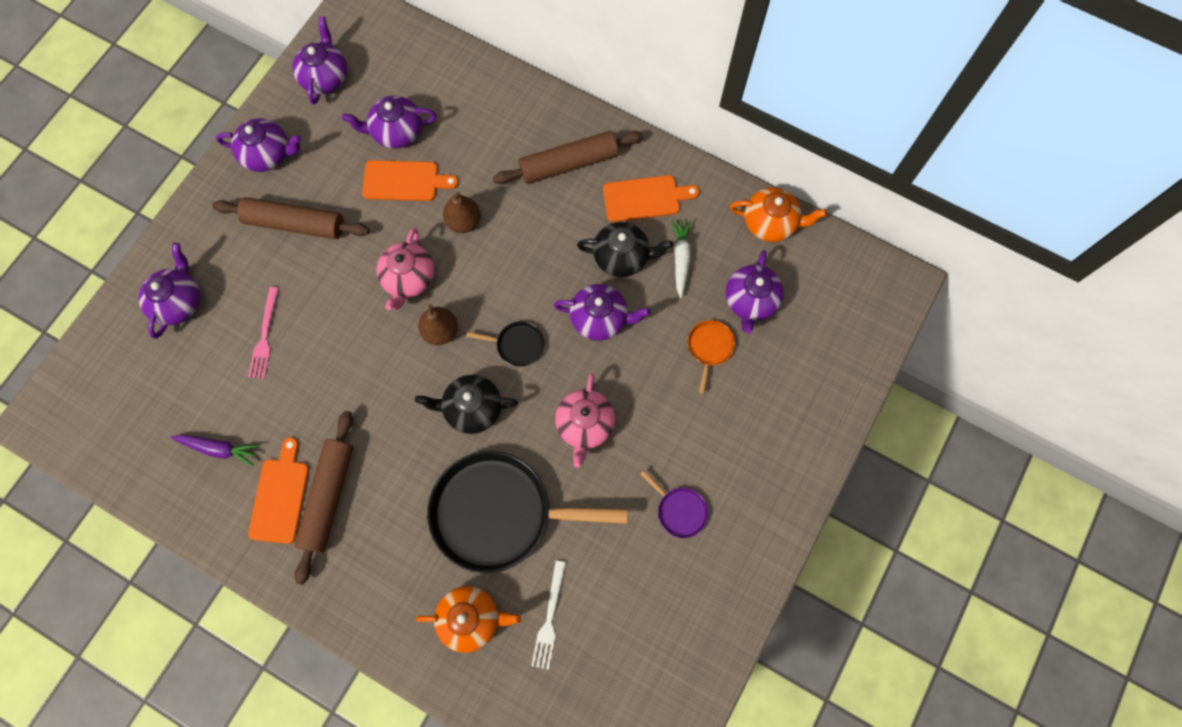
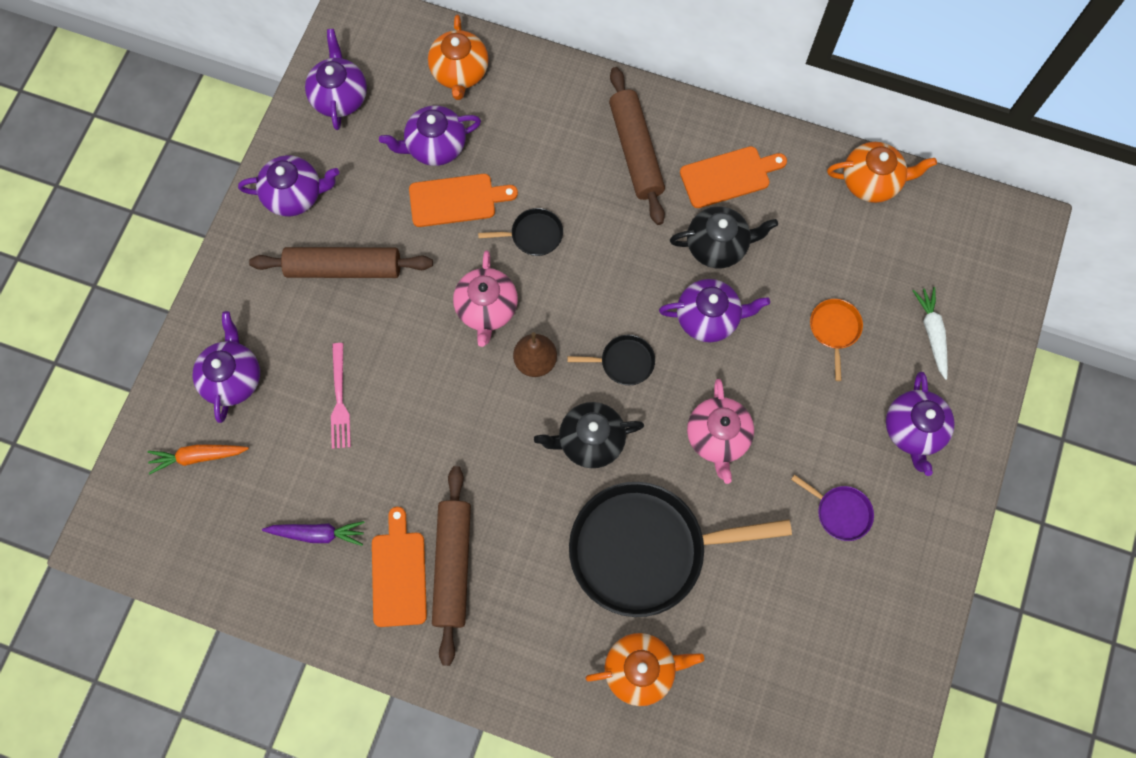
camera: 10 degrees left, 0 degrees up
brown pear [443,191,481,233] -> black pan [478,208,563,256]
brown rolling pin [493,131,643,184] -> brown rolling pin turned 75 degrees counterclockwise [609,67,665,225]
white fork [531,560,566,670] -> none
white carrot [671,219,691,298] -> white carrot moved to [913,287,948,380]
purple teapot [725,250,784,334] -> purple teapot moved to [886,372,955,476]
none -> orange carrot [148,444,249,474]
none -> orange teapot [428,15,489,100]

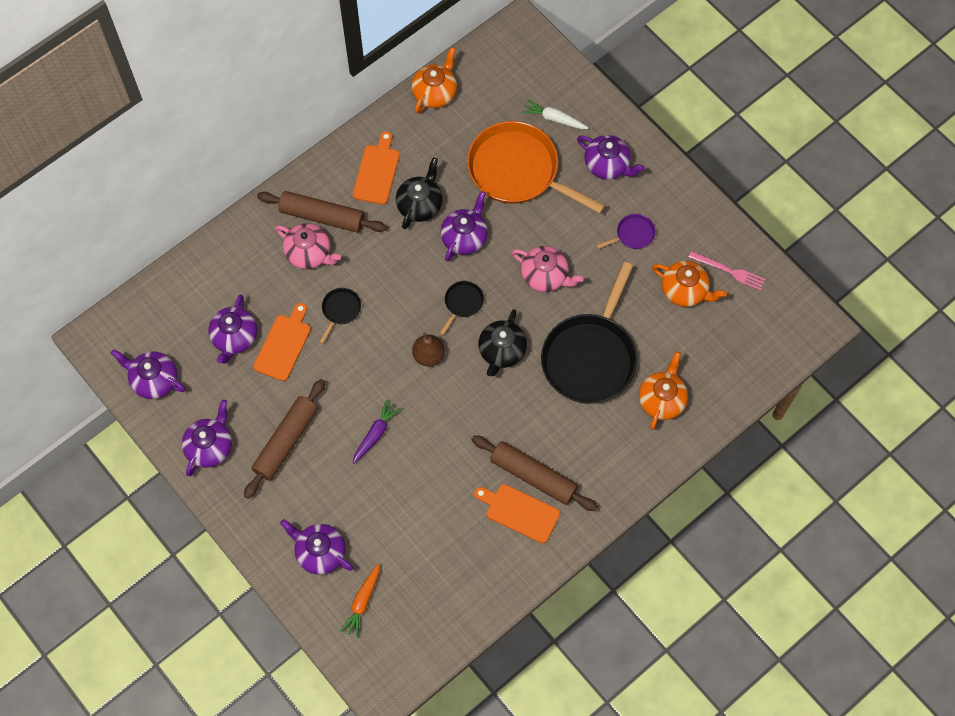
camera: 60 degrees left, 5 degrees down
purple carrot [262,521,365,546] -> purple carrot moved to [352,400,401,464]
pink fork [331,343,351,449] -> pink fork moved to [688,251,765,290]
orange teapot [428,15,489,100] -> orange teapot moved to [652,260,727,307]
pink teapot [453,250,518,347] -> pink teapot moved to [275,223,341,269]
orange pan [810,299,863,381] -> orange pan [467,121,605,213], size x2.39

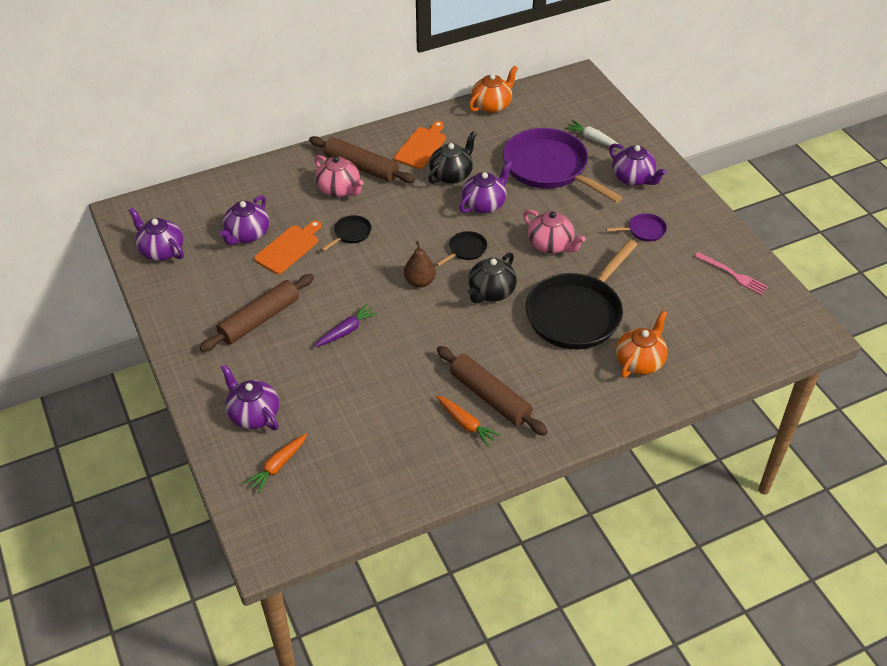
camera: 15 degrees right, 20 degrees down
purple teapot [182,399,232,476] -> none
orange pan [467,121,605,213] -> purple pan [503,128,623,203]
orange cutting board [474,484,560,543] -> orange carrot [436,396,500,447]
orange teapot [652,260,727,307] -> none

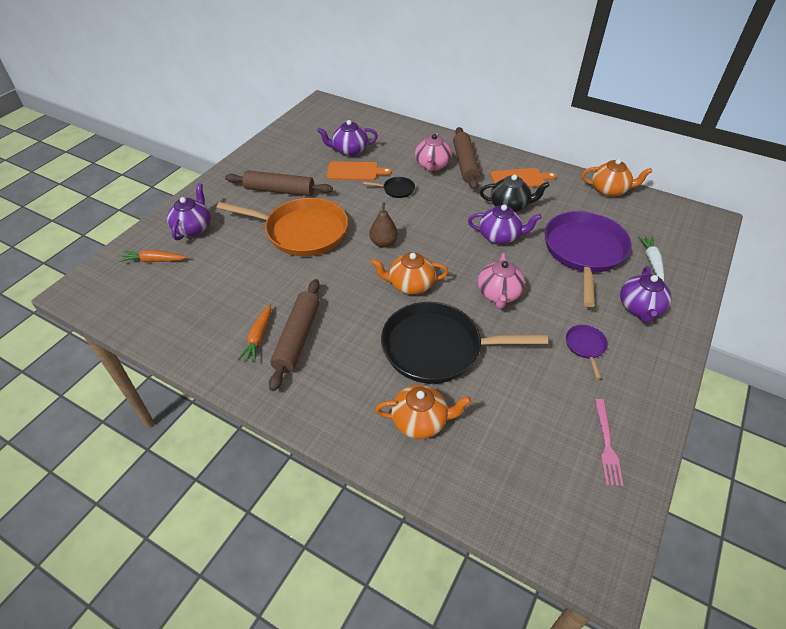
camera: 55 degrees right, 0 degrees up
purple teapot [128,207,184,261] -> none
purple carrot [314,304,378,347] -> orange pan [217,198,348,256]
black pan [436,231,487,266] -> none
black teapot [468,253,517,303] -> orange teapot [371,252,448,295]
purple pan [606,213,667,242] -> purple pan turned 135 degrees counterclockwise [566,325,608,379]

